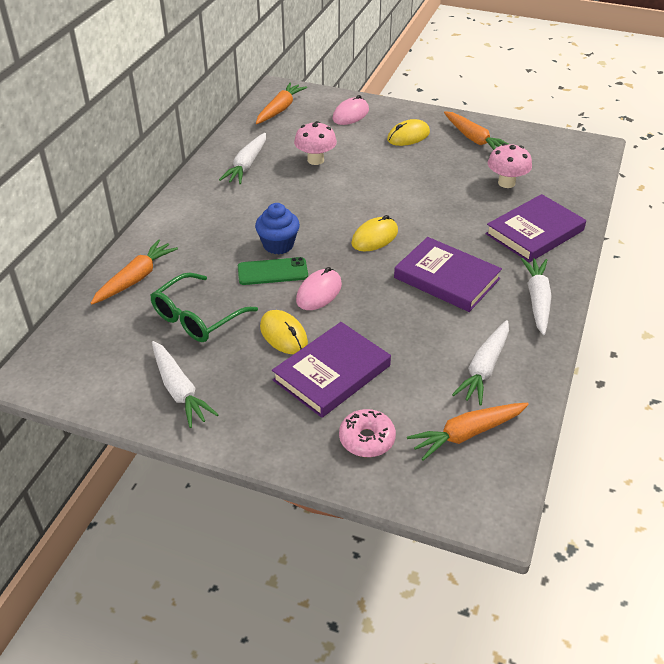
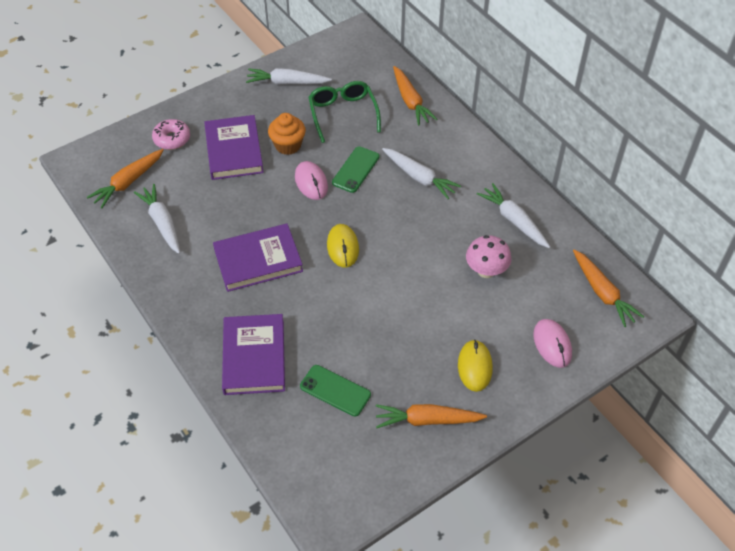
camera: 125 degrees right, 10 degrees up
blue cupcake [255,203,300,254] -> none
yellow mouse [260,310,308,354] -> orange cupcake [268,113,306,155]
orange carrot [407,403,529,461] -> orange carrot turned 150 degrees counterclockwise [87,149,164,208]
pink mushroom [488,143,532,188] -> green phone [300,365,371,417]
white carrot [521,258,552,335] -> white carrot moved to [382,148,461,199]

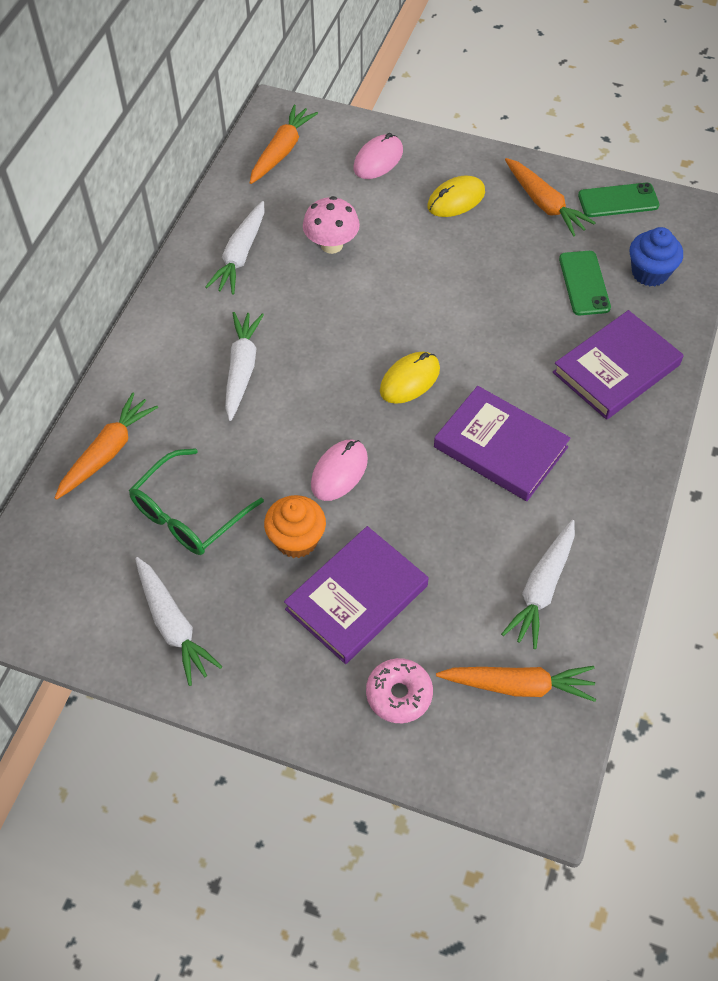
camera: 125 degrees left, 5 degrees up
green phone [332,146,380,193] -> green phone moved to [578,183,659,217]
none -> blue cupcake [630,227,683,286]

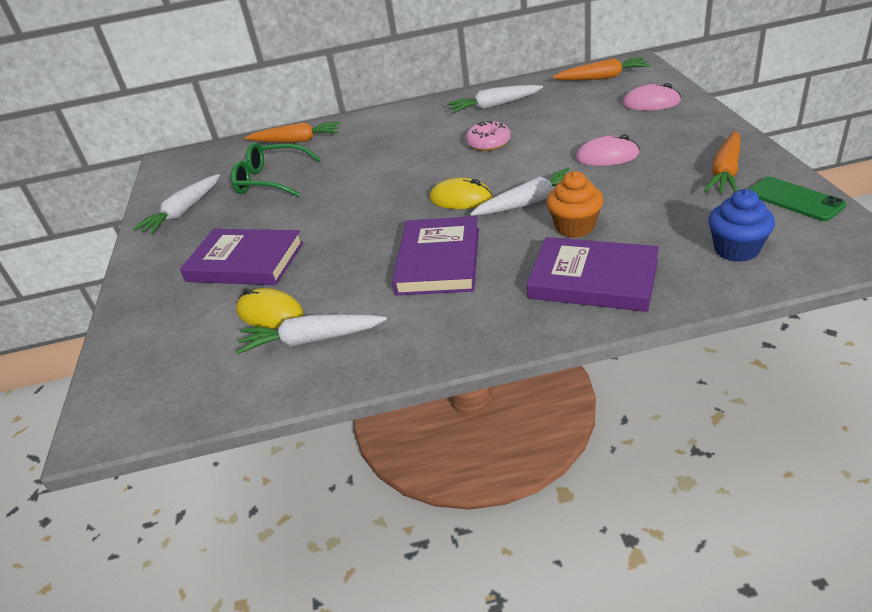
camera: 65 degrees right, 20 degrees down
white carrot [225,312,264,421] -> white carrot moved to [470,168,570,216]
orange cupcake [264,495,326,558] -> orange cupcake moved to [546,171,603,238]
pink mushroom [303,196,360,254] -> none
pink mouse [311,440,368,501] -> pink mouse moved to [575,135,640,166]
pink donut [366,658,433,723] -> pink donut moved to [466,121,511,151]
yellow mouse [427,176,485,217] -> yellow mouse moved to [236,288,303,329]
orange carrot [436,666,596,702] -> none
green phone [559,251,611,315] -> none

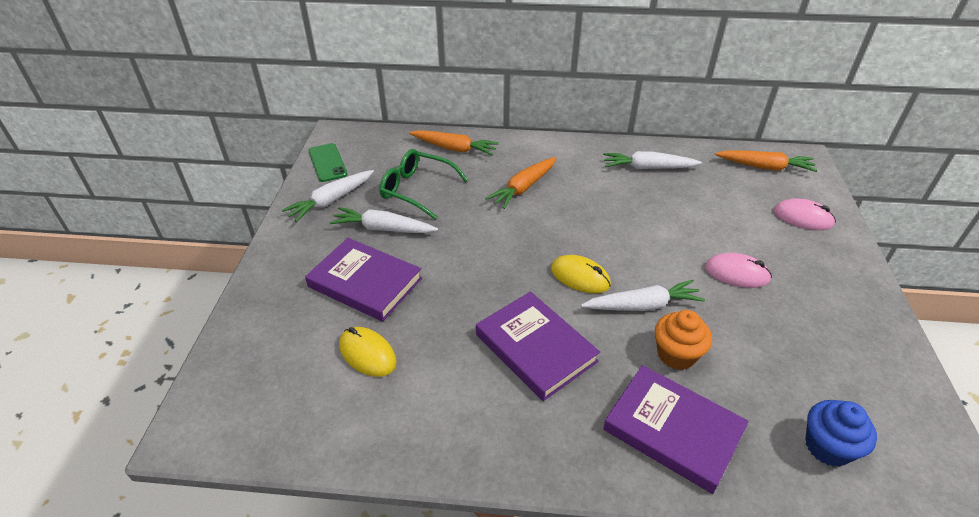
camera: 10 degrees right, 5 degrees up
white carrot [236,314,387,354] -> white carrot moved to [330,207,438,233]
purple book [392,216,479,295] -> purple book turned 60 degrees counterclockwise [476,291,600,401]
pink donut [466,121,511,151] -> none
orange carrot [704,131,741,193] -> orange carrot moved to [485,157,556,209]
green phone [748,177,846,221] -> green phone moved to [308,143,348,182]

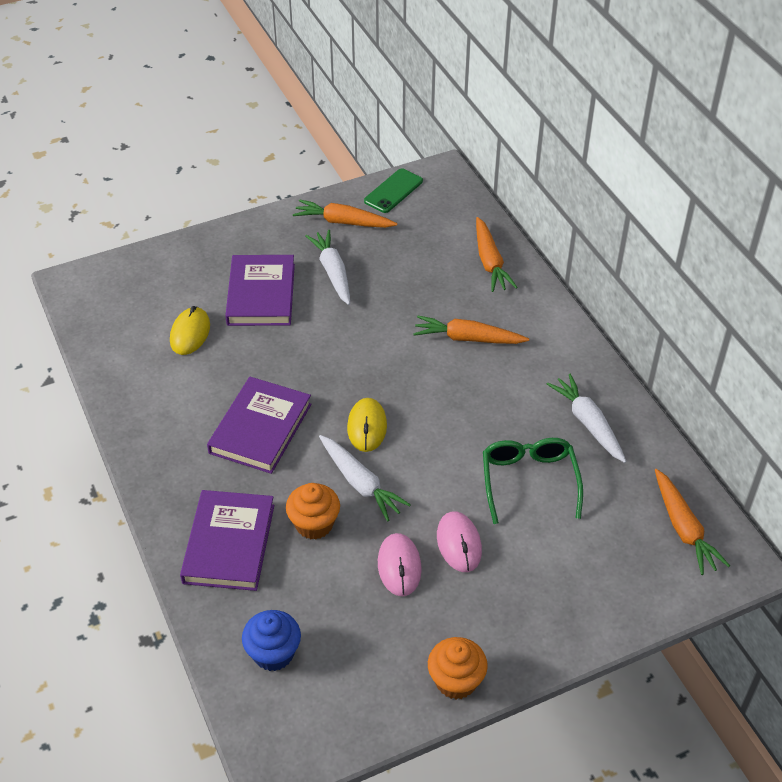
camera: 60 degrees right, 5 degrees up
white carrot [282,170,374,222] -> orange carrot [293,199,398,228]
green glasses [380,149,469,220] -> green glasses moved to [483,438,583,524]
pink mouse [773,199,836,230] -> pink mouse moved to [378,533,422,596]
none -> orange cupcake [428,637,488,699]

